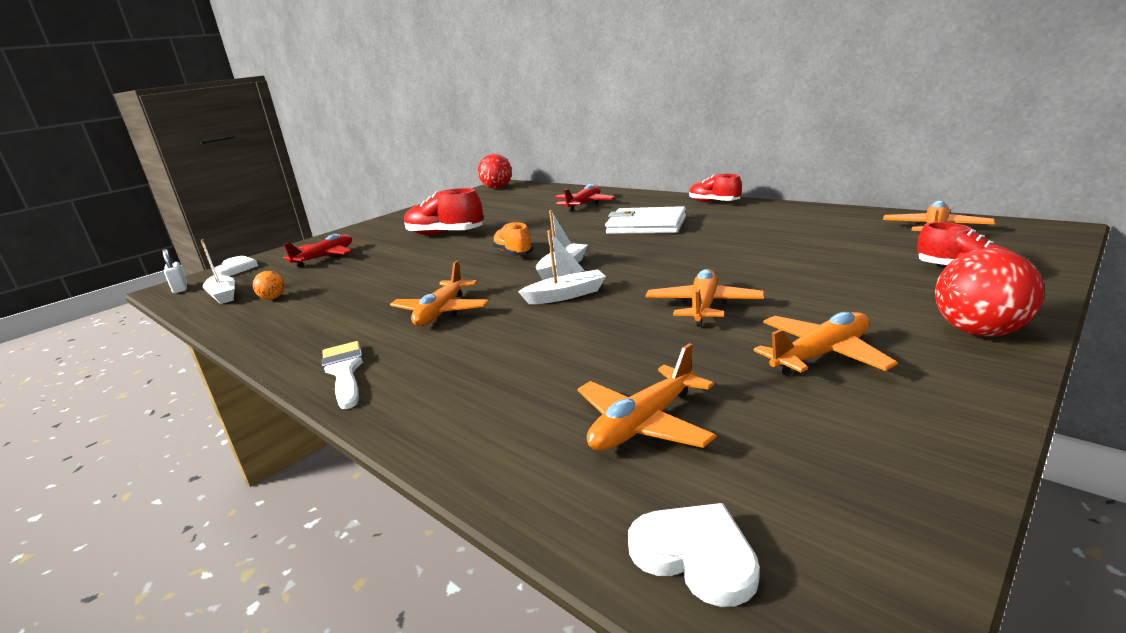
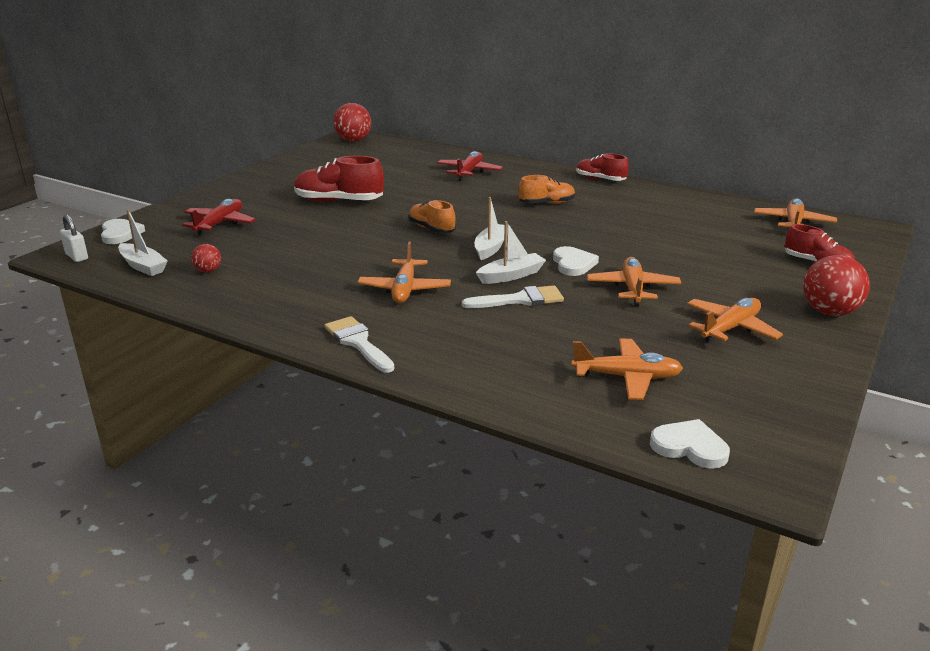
camera: 15 degrees left, 5 degrees up
orange ball [253,271,285,300] -> red ball [191,244,221,273]
orange plane [578,343,716,451] -> orange plane turned 120 degrees counterclockwise [571,338,683,400]
white wallet [605,206,686,234] -> orange shoe [518,175,575,204]
none -> white brush [462,285,564,308]
none -> white heart [553,246,599,276]

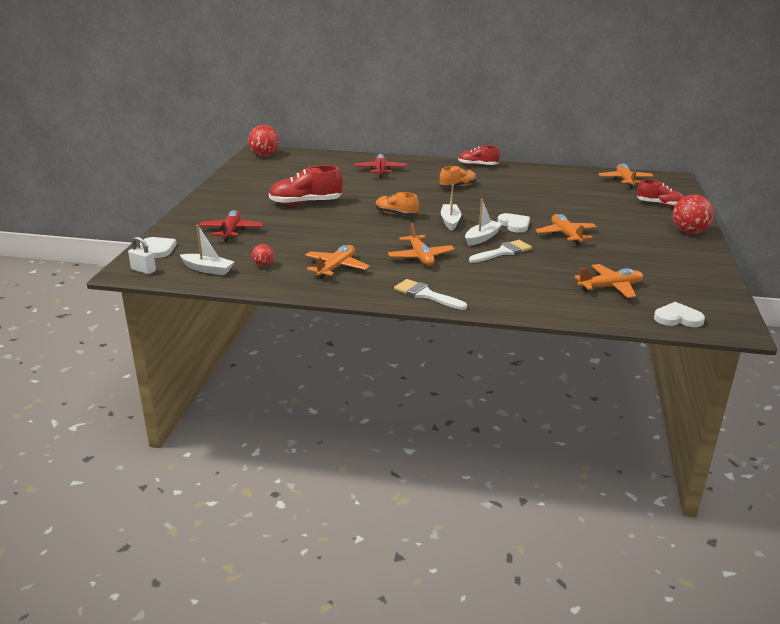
camera: 20 degrees left, 0 degrees up
orange plane [687,298,783,343] -> orange plane moved to [305,245,370,279]

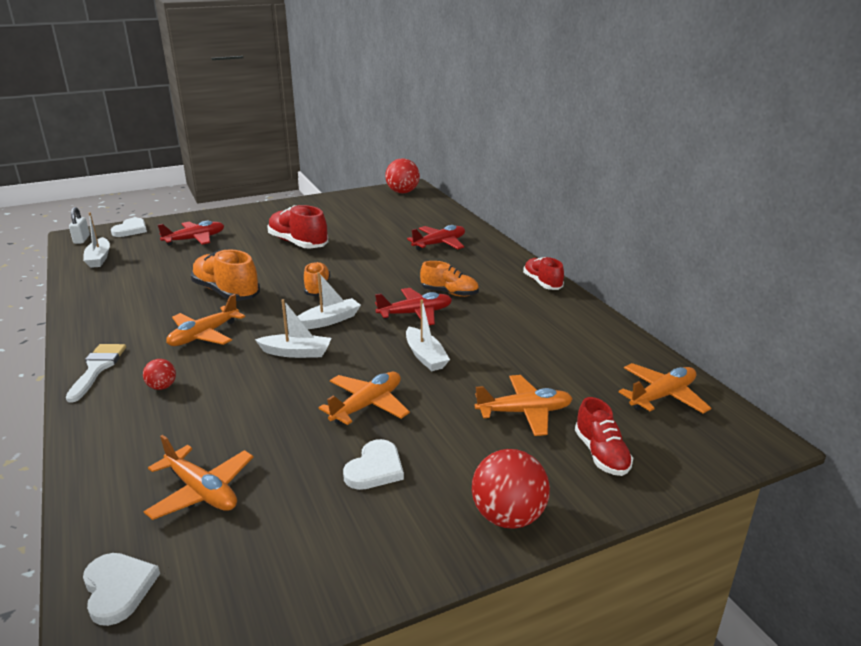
camera: 55 degrees right, 0 degrees up
red ball [252,244,274,267] -> red ball moved to [143,359,176,390]
orange plane [305,245,370,279] -> orange plane moved to [475,375,573,436]
white brush [469,240,532,263] -> none
white heart [498,213,530,233] -> white heart moved to [343,439,404,490]
none -> orange shoe [191,249,260,301]
none -> red plane [375,288,452,325]
none -> white boat [406,299,450,371]

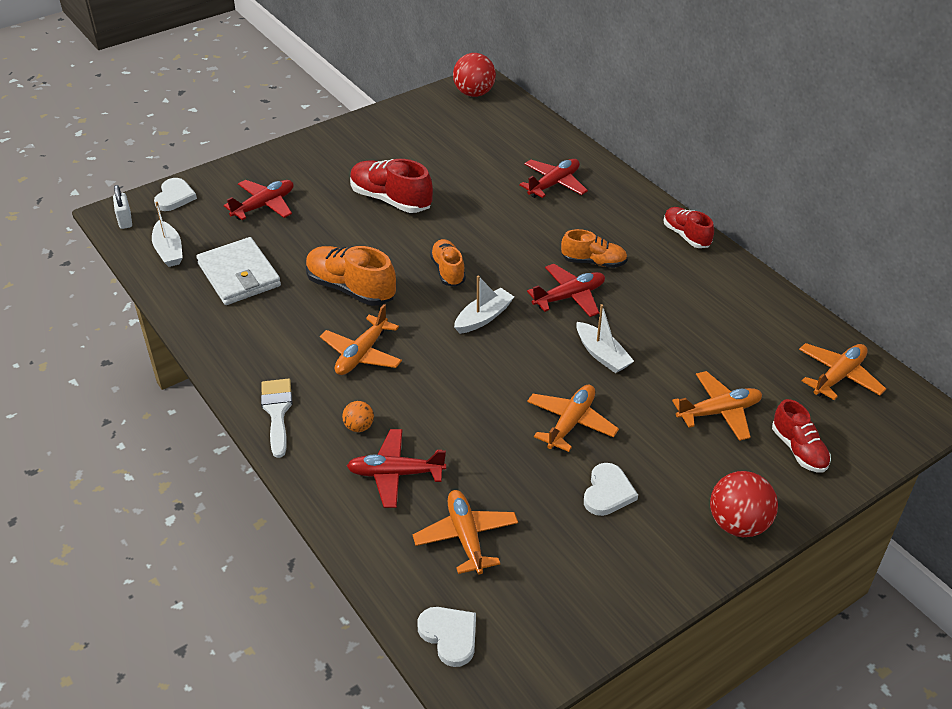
camera: 10 degrees left, 15 degrees up
red ball [143,359,176,390] -> orange ball [342,401,374,432]
orange plane [143,435,253,520] -> orange plane turned 135 degrees counterclockwise [413,490,518,575]
white boat [255,299,331,358] -> none
none -> white wallet [196,237,281,305]
none -> red plane [347,429,446,508]

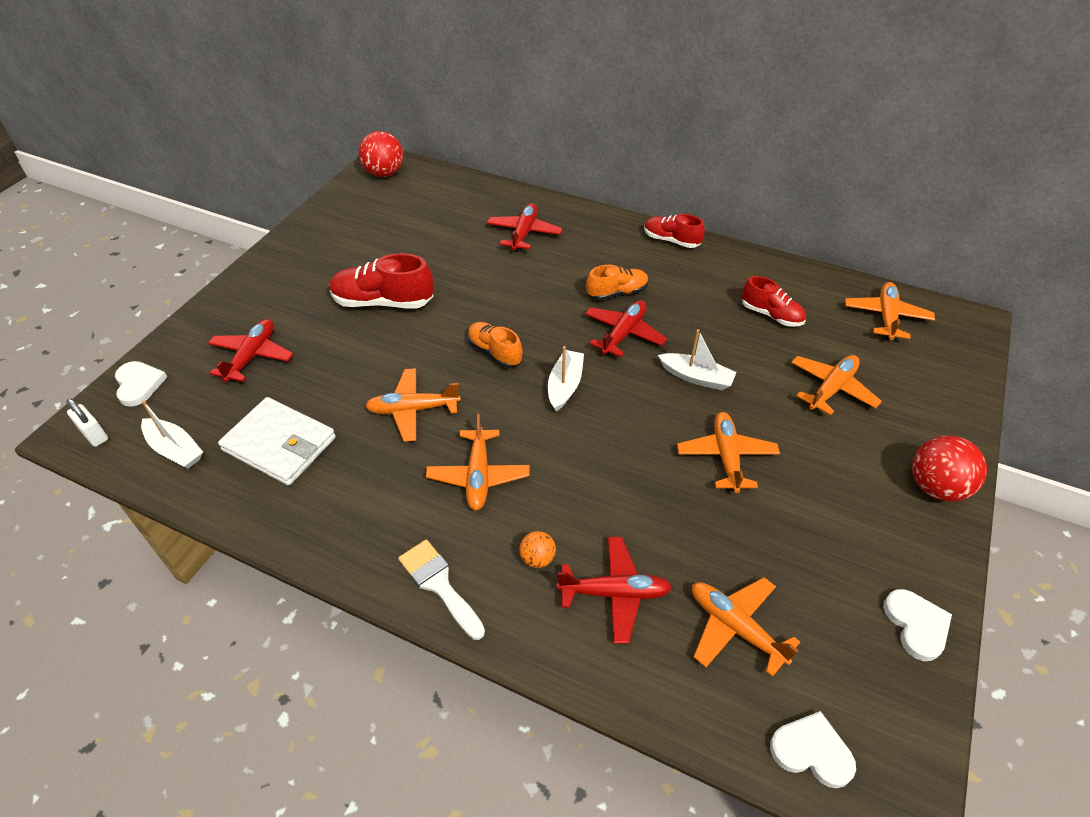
camera: 30 degrees left, 5 degrees up
orange shoe [306,246,396,306] -> orange plane [365,368,461,442]
red plane [347,429,446,508] -> red plane turned 150 degrees counterclockwise [557,537,672,644]
white heart [584,463,638,516] -> white heart moved to [883,589,952,661]
red shoe [772,399,831,472] -> red shoe moved to [742,276,806,327]

